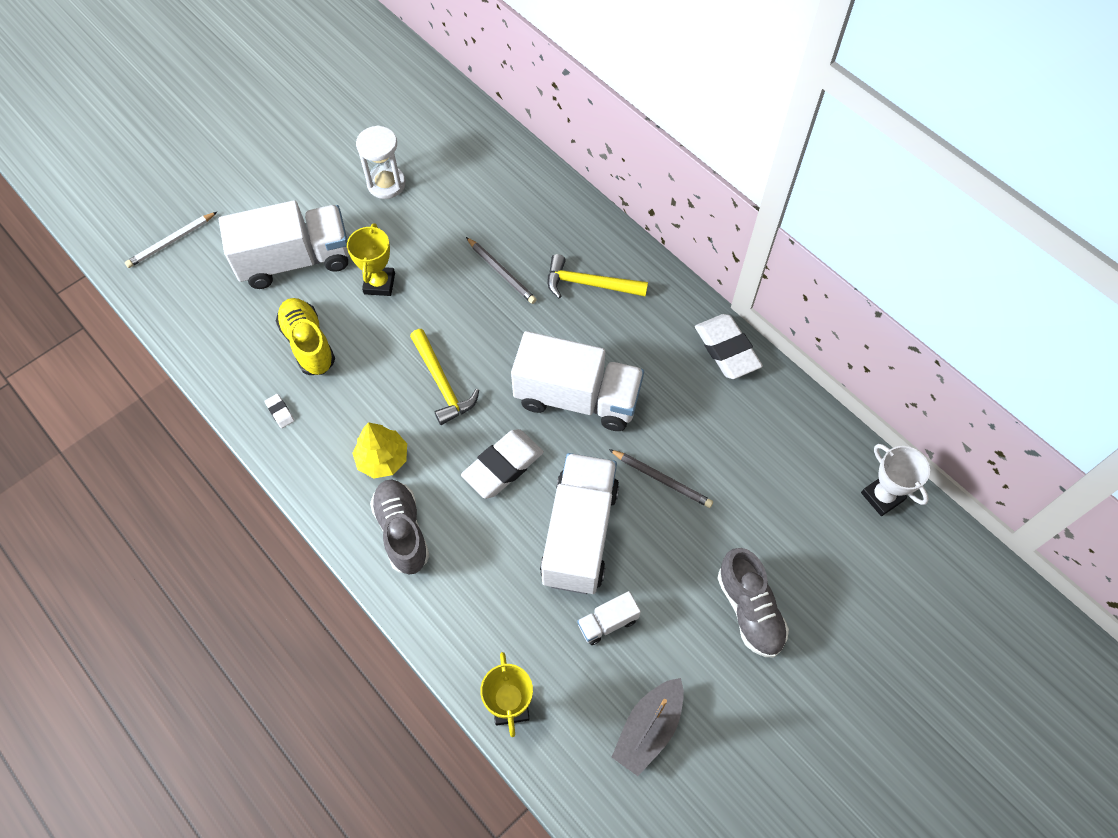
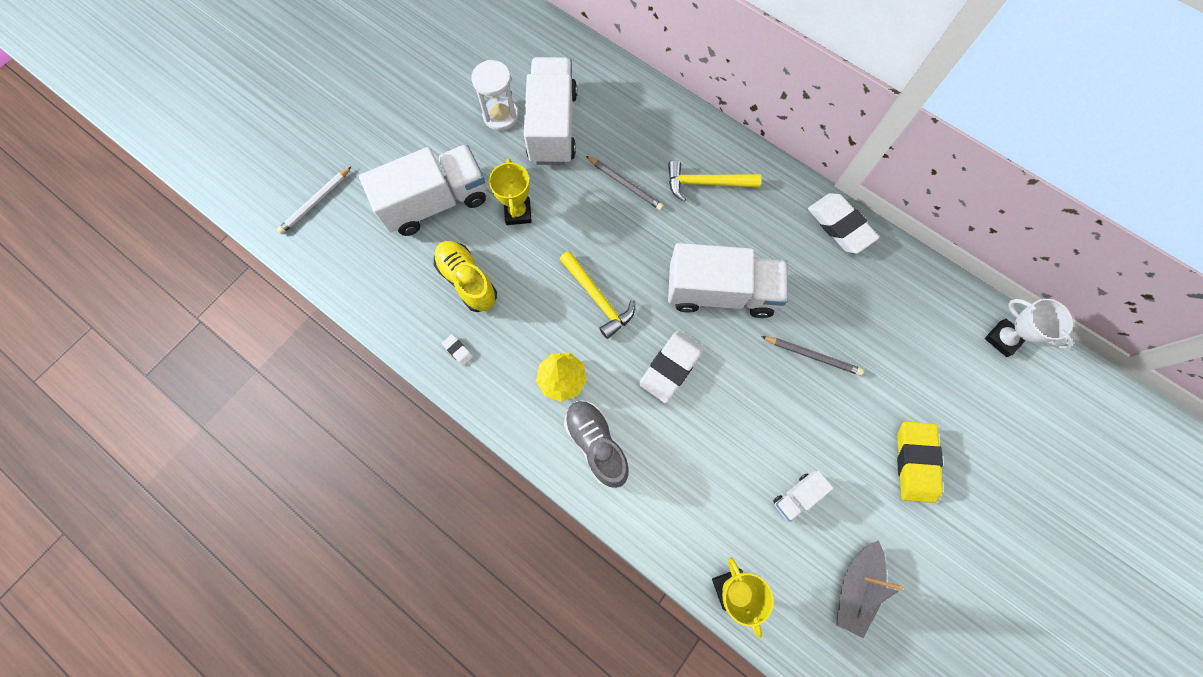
camera: 10 degrees left, 10 degrees up
white truck [540,453,619,594] -> white truck moved to [524,57,577,165]
grey shoe [717,548,789,657] -> yellow eraser [897,421,943,503]

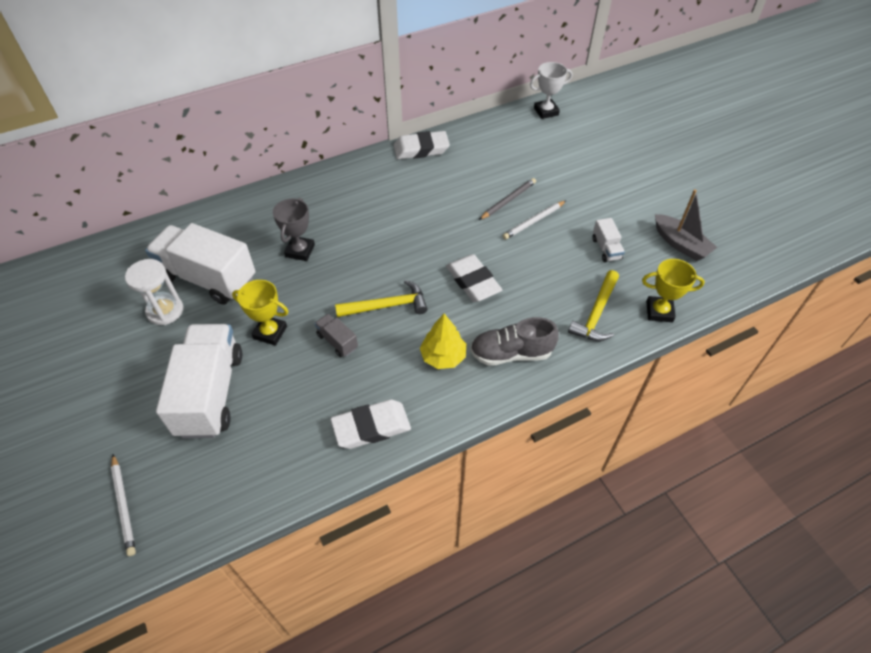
camera: 65 degrees left, 20 degrees down
yellow shoe [434,241,497,312] -> none
white eraser [442,334,473,366] -> white eraser [330,400,411,449], size x2.31
grey pencil [586,156,664,210] -> grey trophy [273,198,315,261]
yellow hammer [668,160,761,202] -> yellow hammer moved to [568,270,619,341]
white truck [668,243,788,318] -> none
yellow eraser [897,421,943,503] -> none
none -> grey truck [314,314,358,357]
none -> white pencil [503,201,566,239]

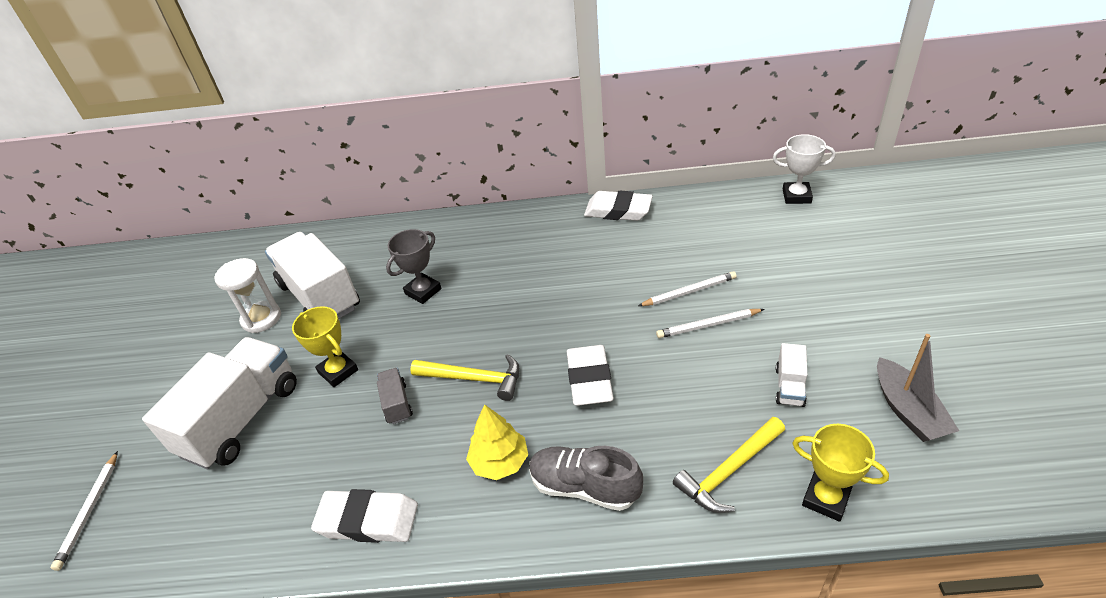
camera: 30 degrees right, 10 degrees down
grey pencil [479,178,536,220] -> white pencil [638,271,737,306]

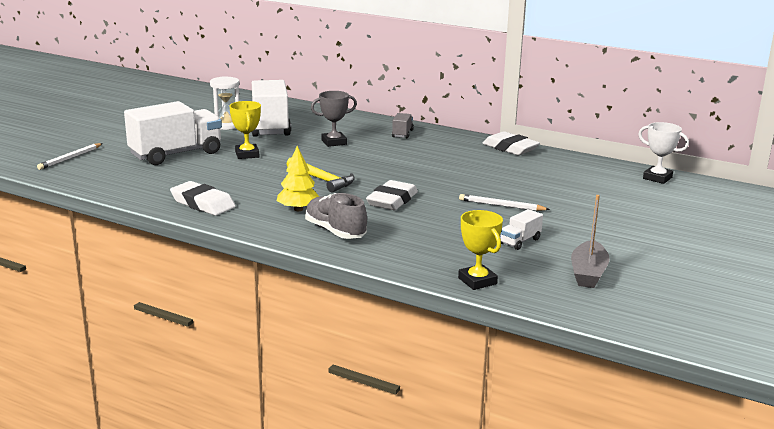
camera: 25 degrees right, 20 degrees down
grey truck [377,368,413,424] -> grey truck moved to [392,113,414,138]
white pencil [638,271,737,306] -> none
yellow hammer [673,417,785,513] -> none

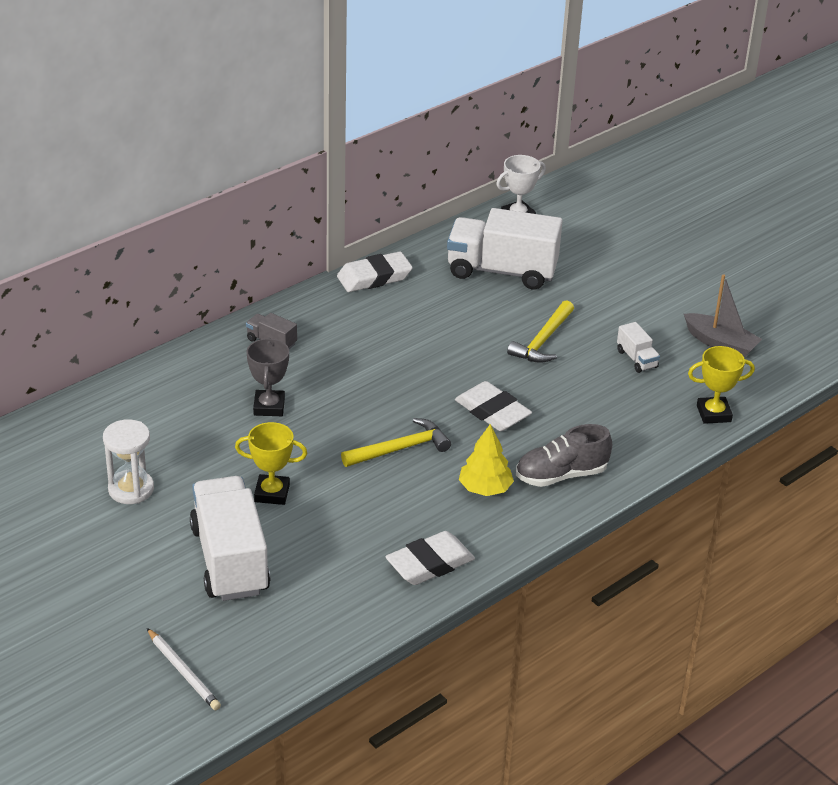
camera: 70 degrees left, 15 degrees up
white truck [252,80,291,137] -> white truck moved to [447,208,563,290]
white pencil [459,194,550,211] -> yellow hammer [507,300,574,363]

